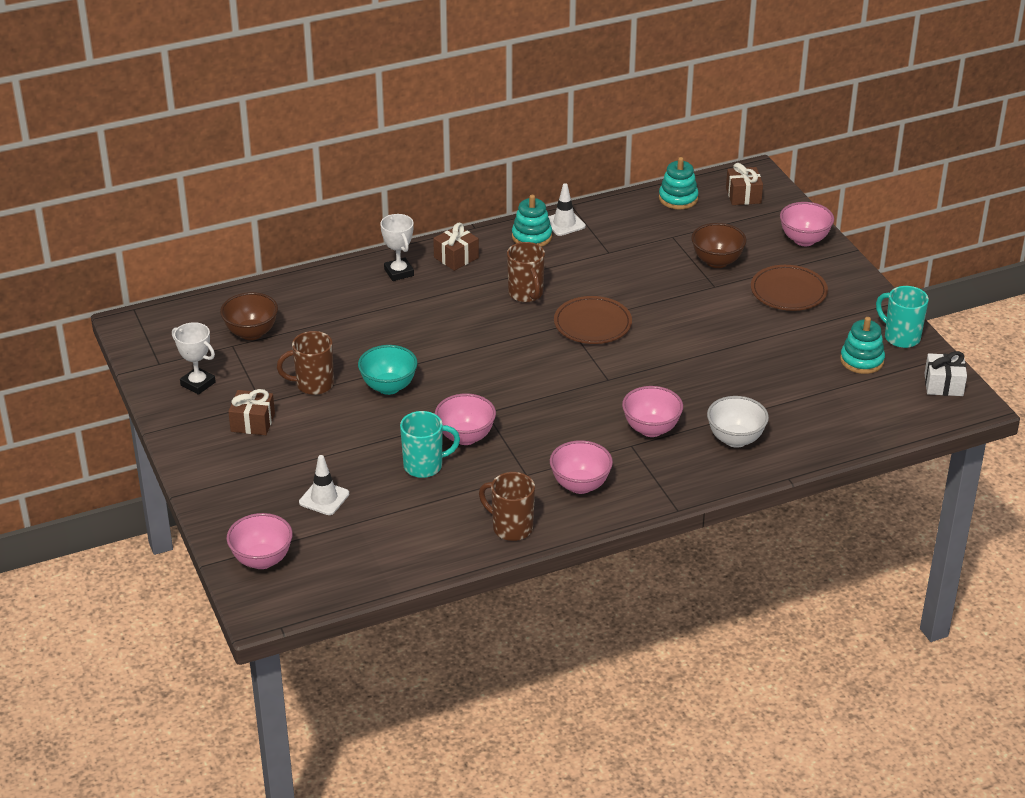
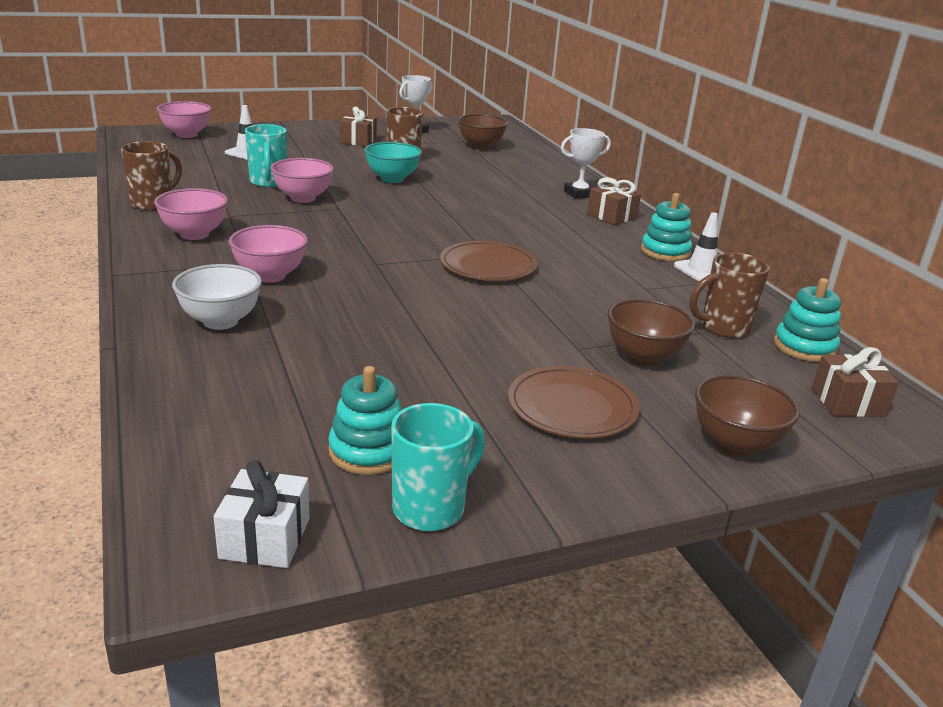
camera: 90 degrees right, 10 degrees down
brown mug [507,242,545,302] -> brown mug moved to [690,252,770,338]
pink bowl [780,202,834,246] -> brown bowl [695,375,799,456]

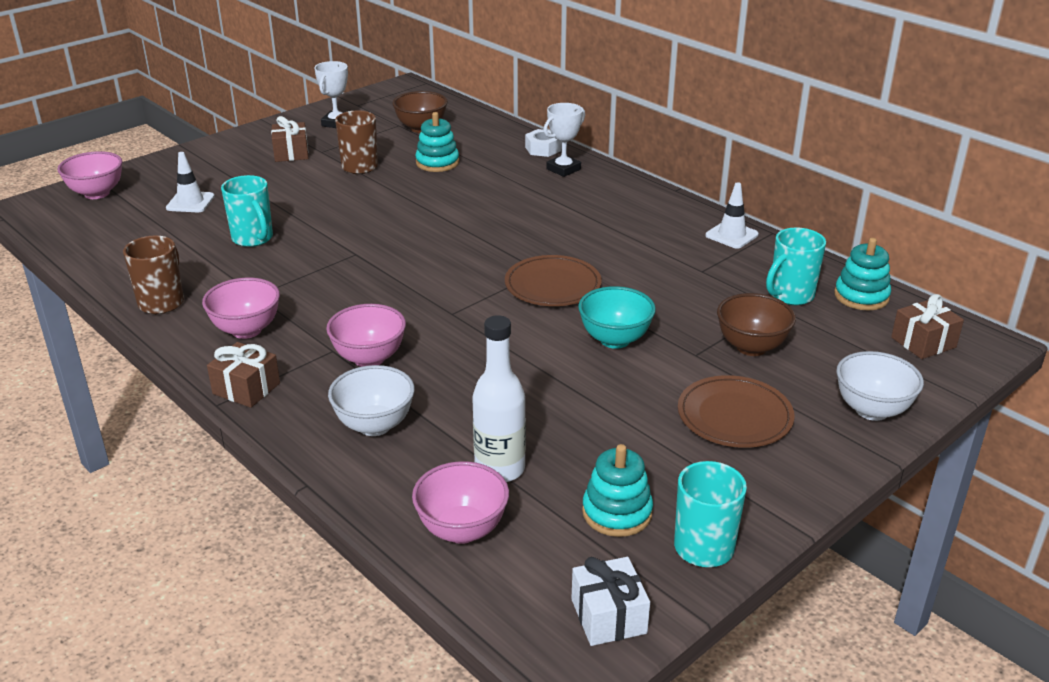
camera: 20 degrees left, 5 degrees up
pink bowl [270,158,334,203] -> pink bowl moved to [412,461,509,544]
turquoise bowl [364,142,422,183] -> turquoise bowl moved to [578,286,656,349]
brown gift [587,177,641,225] -> brown gift moved to [207,342,280,408]
turquoise stacking toy [641,193,692,261] -> turquoise stacking toy moved to [415,112,459,172]
brown mug [690,252,770,338] -> turquoise mug [766,227,826,305]
brown bowl [695,375,799,456] -> white bowl [836,351,924,421]
none -> white bottle [472,315,526,482]
none -> white nut [525,129,561,157]

